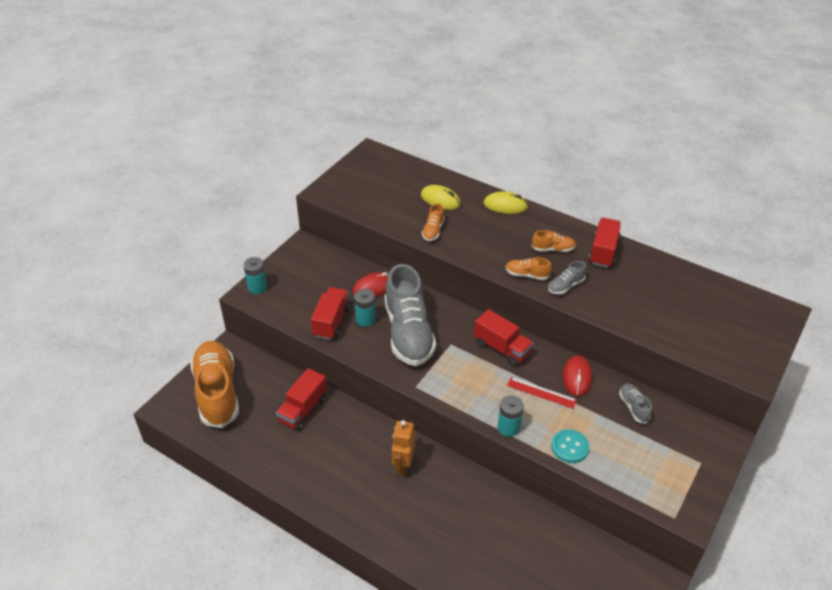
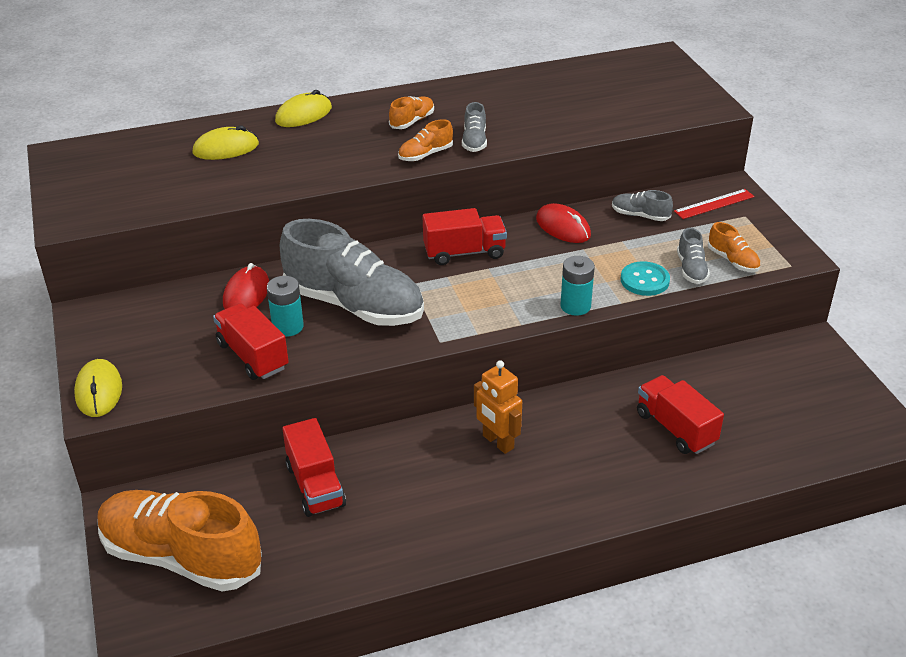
camera: 50 degrees left, 5 degrees down
turquoise battery [243,257,267,294] -> yellow mouse [74,359,122,417]
orange shoe [422,203,445,241] -> orange shoe moved to [708,222,761,272]
red ruler [507,377,577,409] -> red ruler moved to [674,189,755,219]
red truck [588,218,621,268] -> red truck moved to [637,375,724,454]
none -> grey shoe [677,228,710,284]

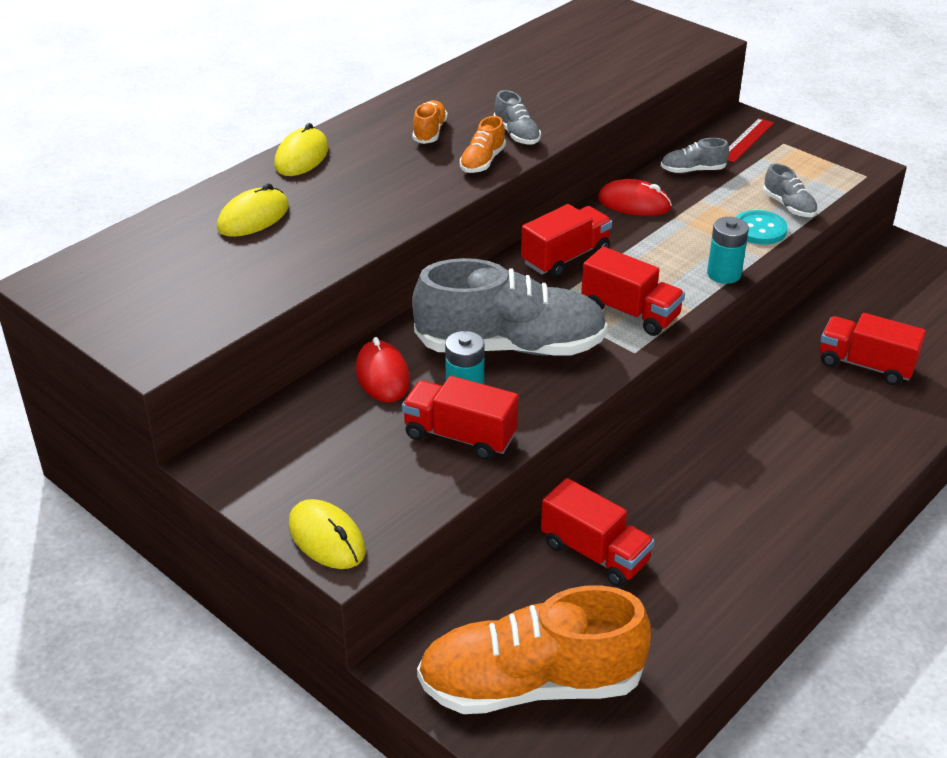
camera: 30 degrees left, 0 degrees up
orange robot [474,360,522,454] -> none
orange shoe [708,222,761,272] -> none
none -> red truck [581,246,685,336]

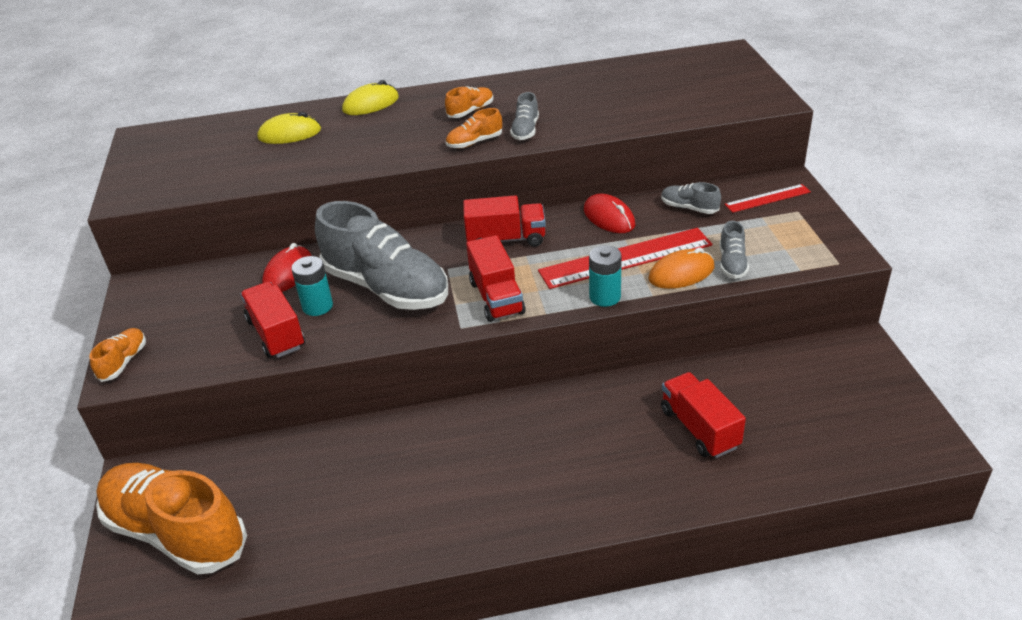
camera: 40 degrees right, 0 degrees up
yellow mouse [289,499,365,569] -> orange shoe [90,328,146,382]
red truck [541,478,654,587] -> none
turquoise button [736,210,788,245] -> orange mouse [649,248,715,289]
none -> red ruler [538,228,712,289]

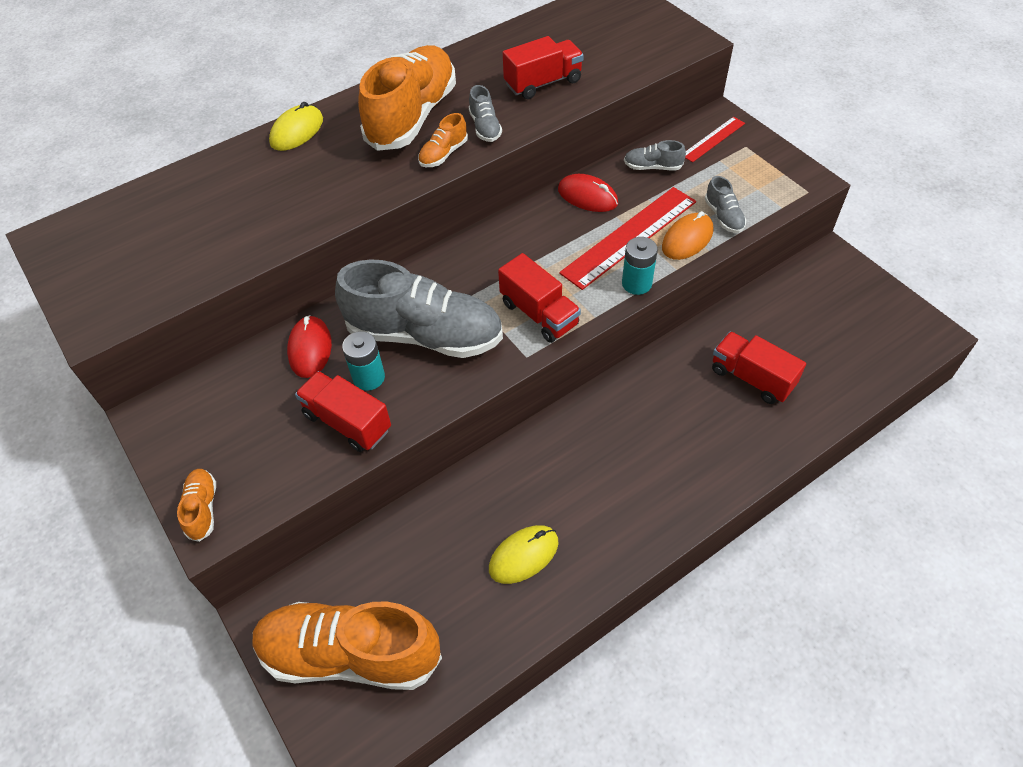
camera: 25 degrees left, 15 degrees up
yellow mouse [257,112,321,144] -> yellow mouse moved to [489,525,558,584]
orange shoe [445,86,493,118] -> orange shoe [358,45,456,151], size x2.37
red truck [463,195,546,247] -> red truck moved to [503,36,584,99]

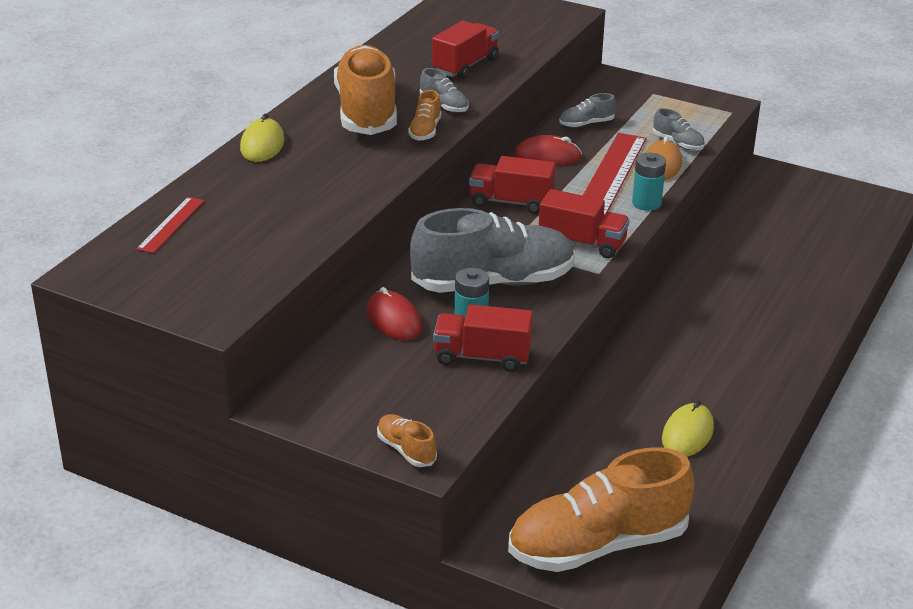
camera: 30 degrees left, 20 degrees down
red ruler [685,117,745,162] -> red ruler moved to [136,197,204,253]
red truck [712,331,806,404] -> red truck moved to [469,156,556,214]

